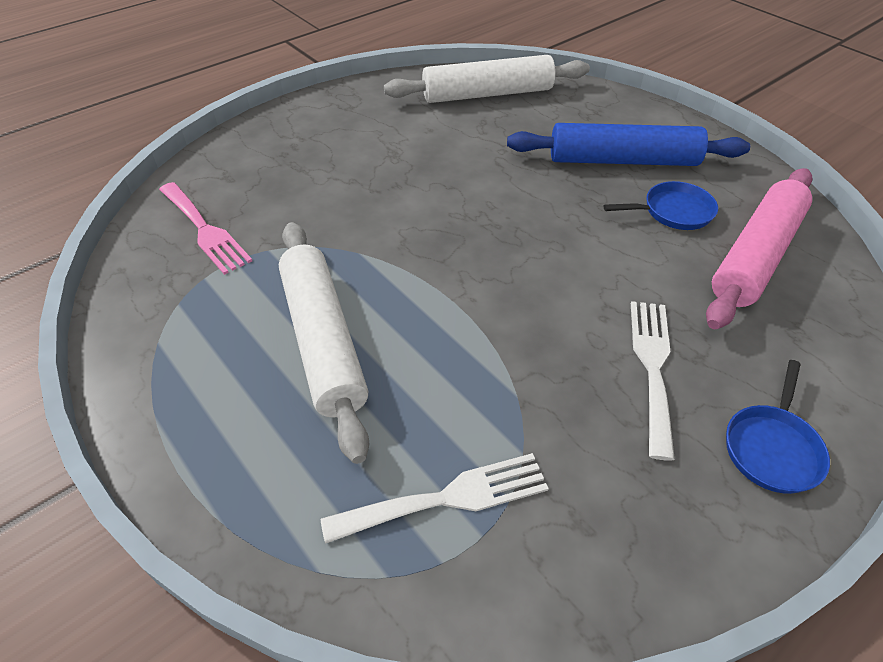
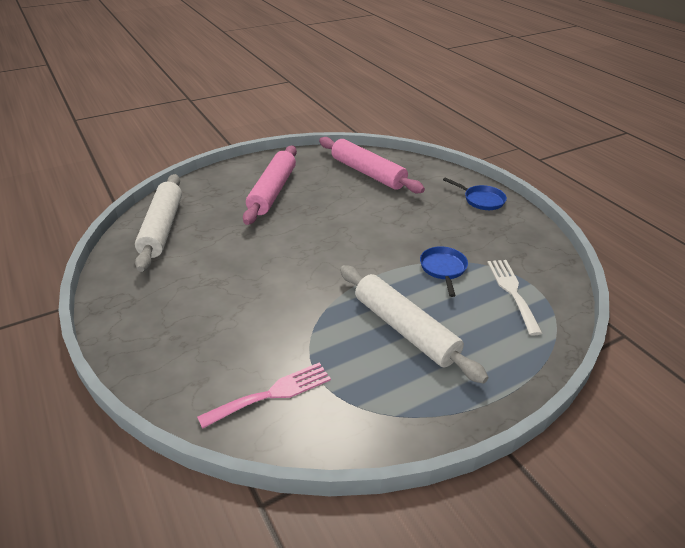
camera: 80 degrees left, 10 degrees down
white rolling pin [279,222,369,464] -> white rolling pin turned 60 degrees clockwise [340,265,488,384]
blue rolling pin [507,123,750,166] -> pink rolling pin [243,145,297,225]
blue pan [603,181,718,230] -> blue pan moved to [420,246,468,297]
white fork [631,301,675,461] -> none

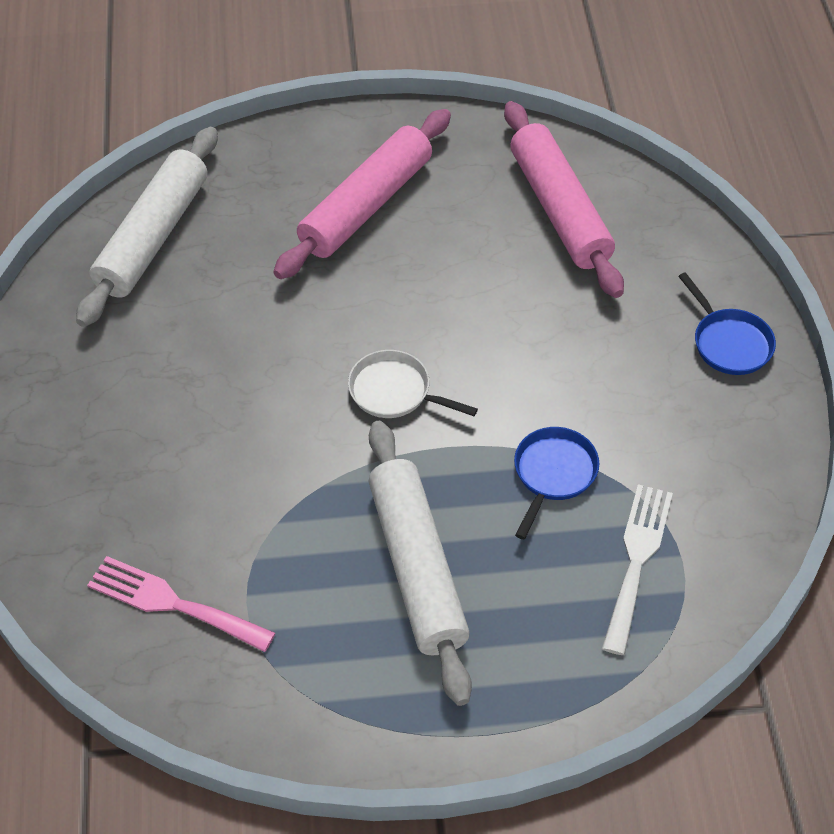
camera: 25 degrees right, 15 degrees up
pink fork [197,362,331,429] -> pink fork turned 150 degrees counterclockwise [87,556,275,652]
none -> white pan [348,350,478,418]

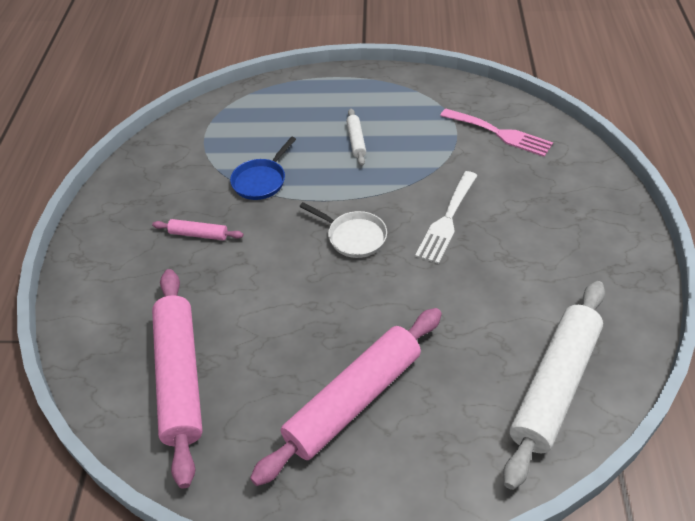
camera: 170 degrees left, 5 degrees down
white rolling pin [368,421,472,706] -> white rolling pin [346,108,366,166], size x0.44
white fork [602,484,673,655] -> white fork moved to [415,171,478,264]
blue pan [678,272,776,375] -> none
none -> pink rolling pin [152,219,243,240]

